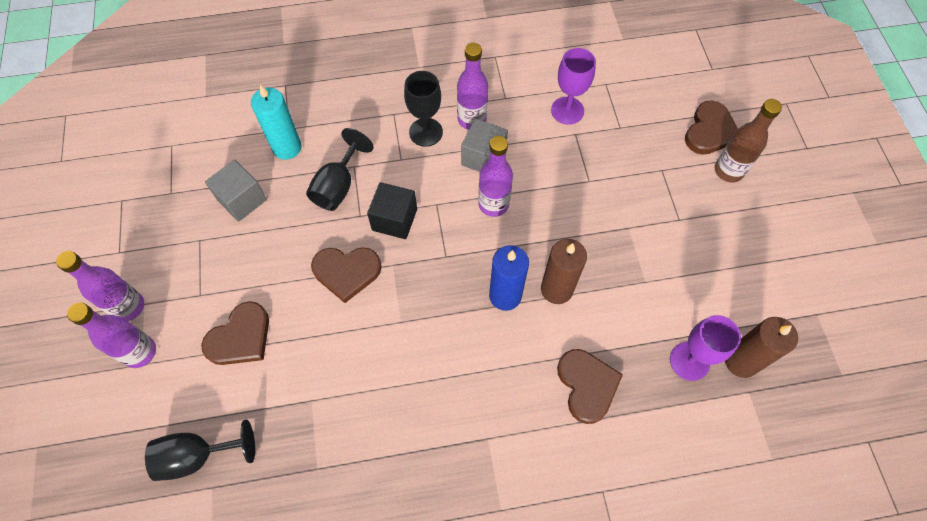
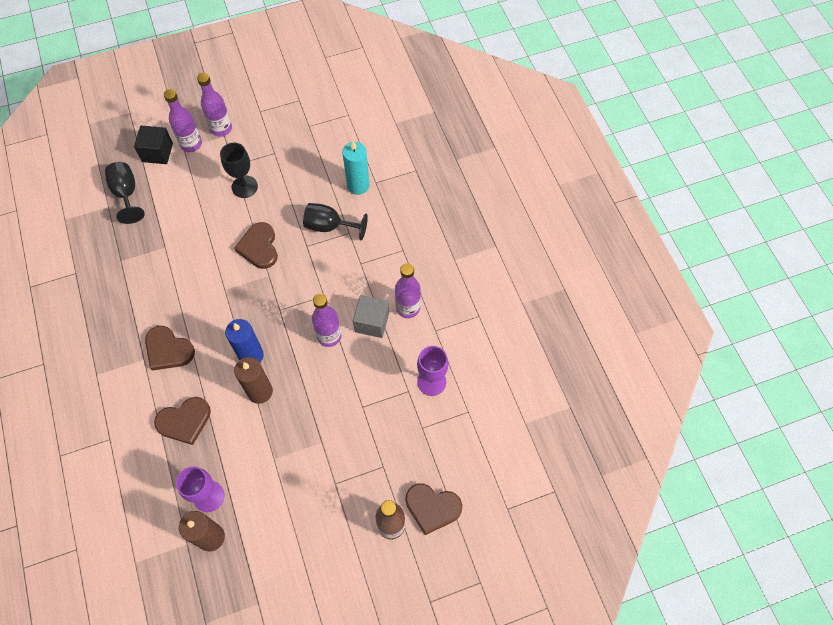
camera: 80 degrees right, 0 degrees up
brown heart [201,301,269,365] -> brown heart moved to [145,326,195,371]
grey cube [205,160,267,222] -> none
black cube [367,182,417,239] -> black cube moved to [134,125,173,164]
black goblet [404,71,443,147] -> black goblet moved to [220,143,258,198]

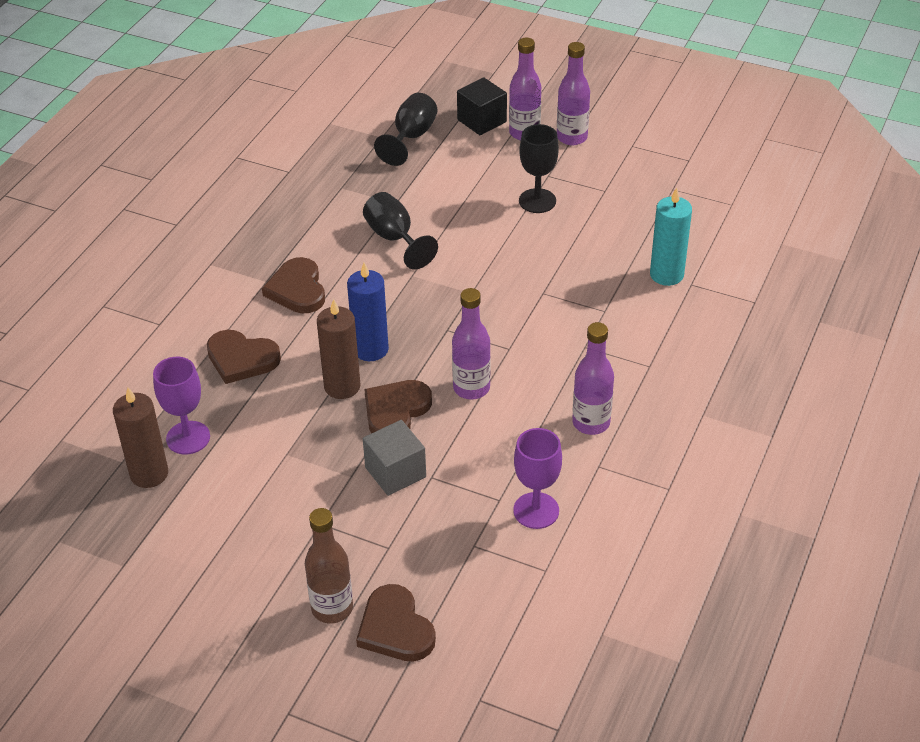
camera: 45 degrees right, 20 degrees down
brown heart [234,222,278,269] -> brown heart moved to [365,380,432,434]
black goblet [303,203,368,241] -> black goblet moved to [363,192,438,269]
grey cube [353,295,389,338] -> grey cube moved to [363,420,426,496]

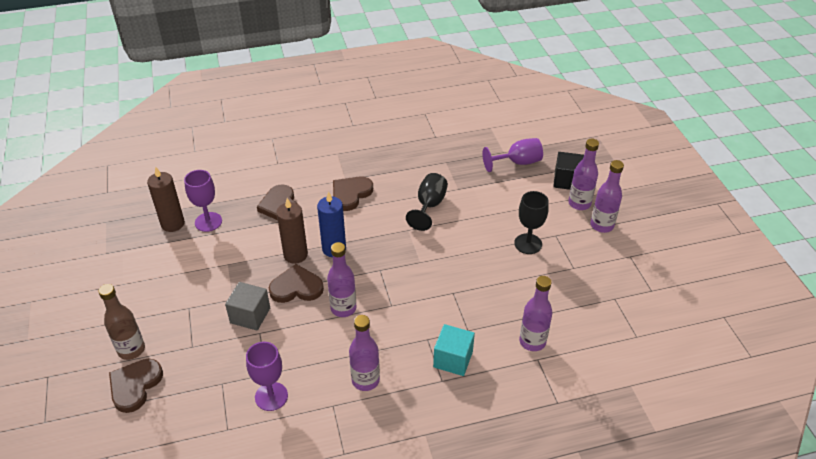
camera: 50 degrees right, 0 degrees up
black goblet [374,93,437,166] -> purple goblet [483,138,543,172]
turquoise candle [650,187,692,286] -> purple bottle [519,276,553,351]
none -> turquoise cube [433,324,475,376]

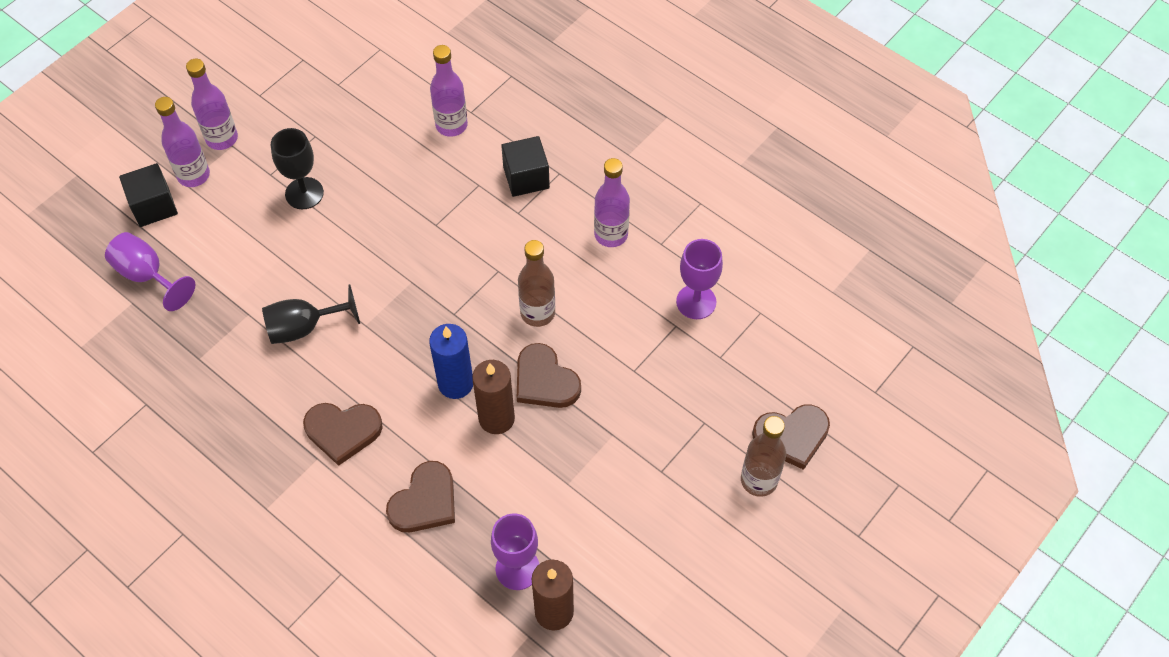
camera: 125 degrees left, 15 degrees up
grey cube [225,282,270,331] -> none
purple bottle [327,242,357,317] -> brown bottle [518,240,555,327]
turquoise cube [433,324,475,376] -> black cube [501,136,550,197]

